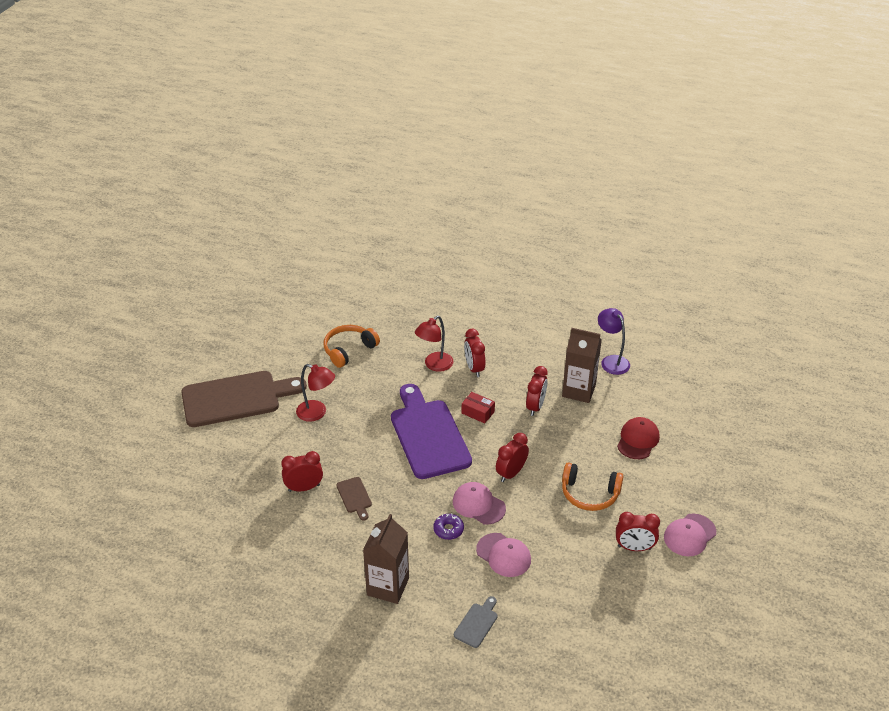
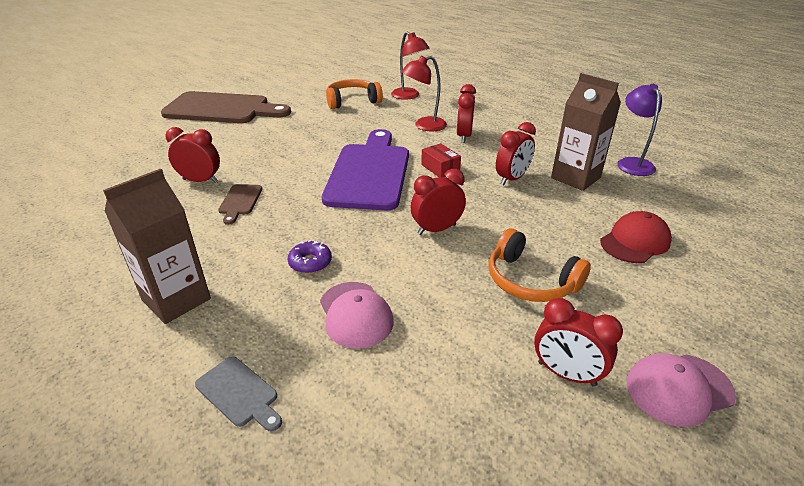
camera: 25 degrees right, 5 degrees down
red lamp [296,364,335,422] -> red lamp moved to [391,31,430,100]
pink cap [453,482,506,524] -> none
grey cutting board [454,596,497,648] -> grey cutting board turned 75 degrees clockwise [195,356,282,431]

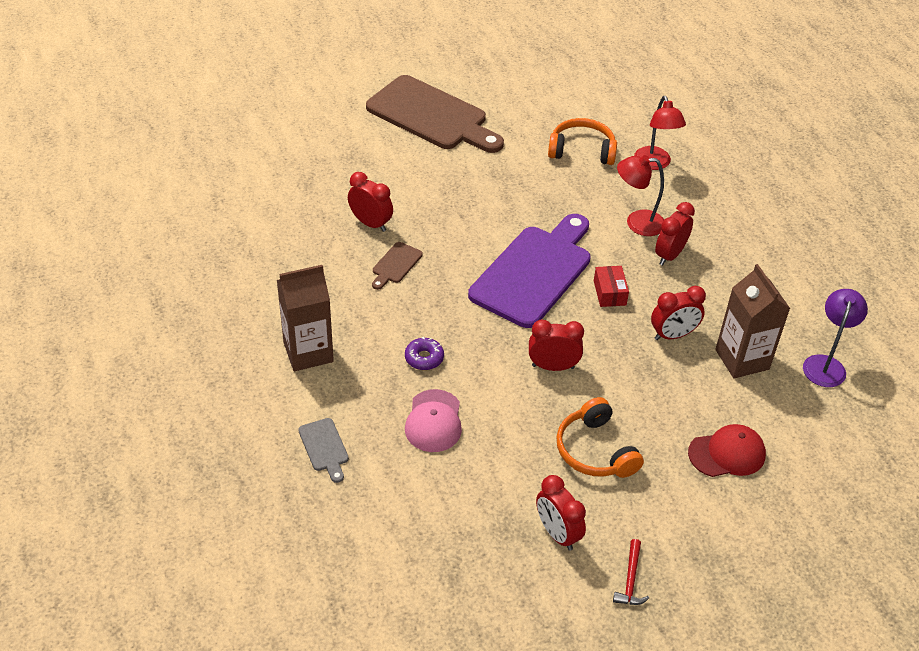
camera: 25 degrees right, 10 degrees up
pink cap [627,354,736,427] -> red hammer [613,539,649,605]

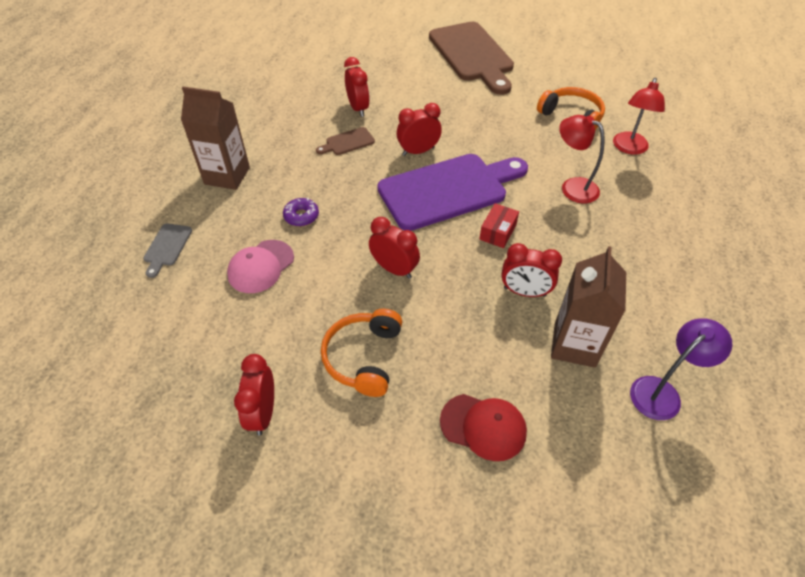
camera: 35 degrees right, 5 degrees up
red hammer [613,539,649,605] -> none
red clock [655,202,695,266] -> red clock moved to [397,103,442,156]

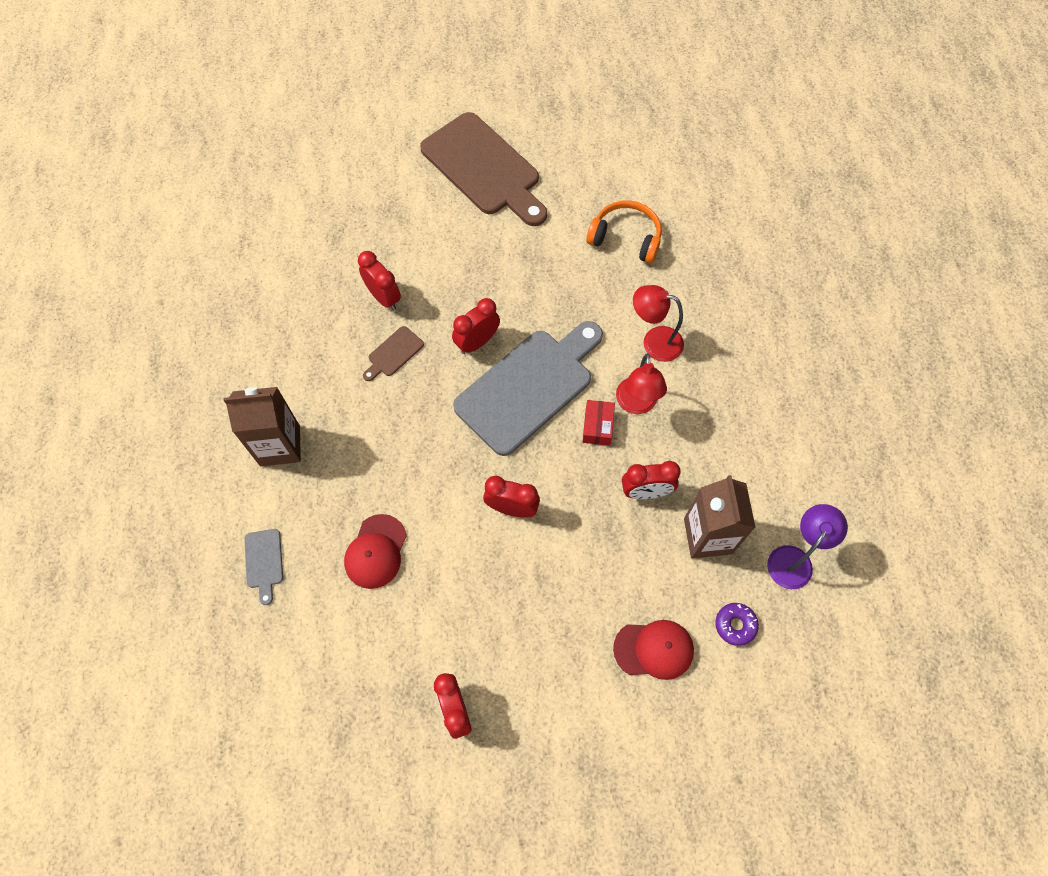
camera: 20 degrees left, 15 degrees up
pink cap [227,240,294,293] -> red cap [344,514,407,589]
purple donut [283,198,319,226] -> purple donut moved to [715,603,759,646]
orange headphones [321,309,402,397] -> none
purple cutting board [377,154,528,231] -> grey cutting board [453,321,603,456]
red lamp [613,78,665,155] -> red lamp moved to [616,353,667,414]

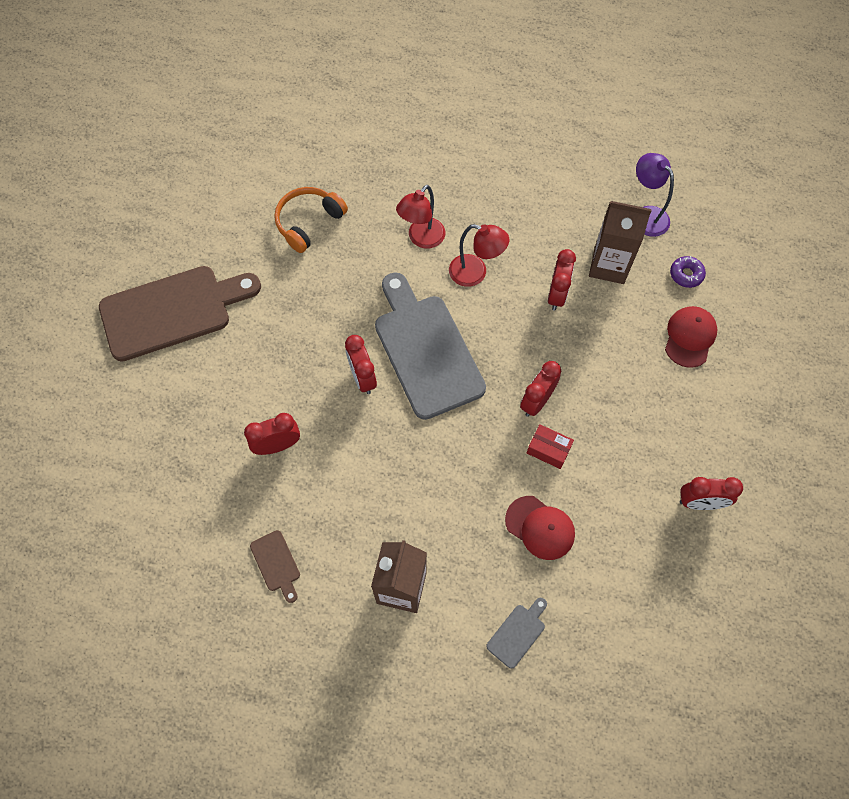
camera: 70 degrees left, 0 degrees up
grey cutting board [244,529,283,605] -> grey cutting board turned 60 degrees counterclockwise [486,598,547,669]
brown cutting board [363,326,424,381] -> brown cutting board moved to [250,530,300,603]
red box [582,400,615,446] -> red box moved to [527,424,574,469]

